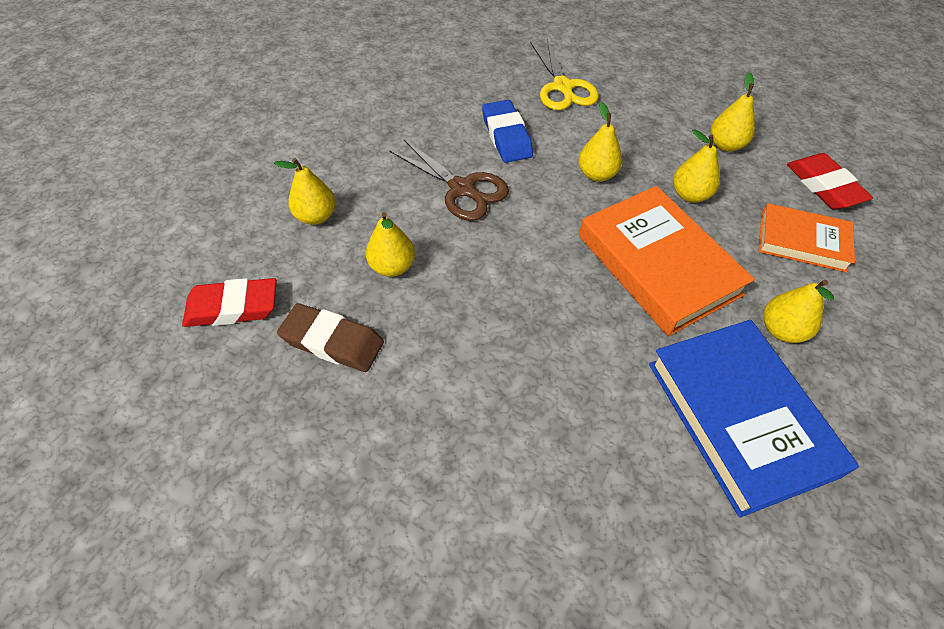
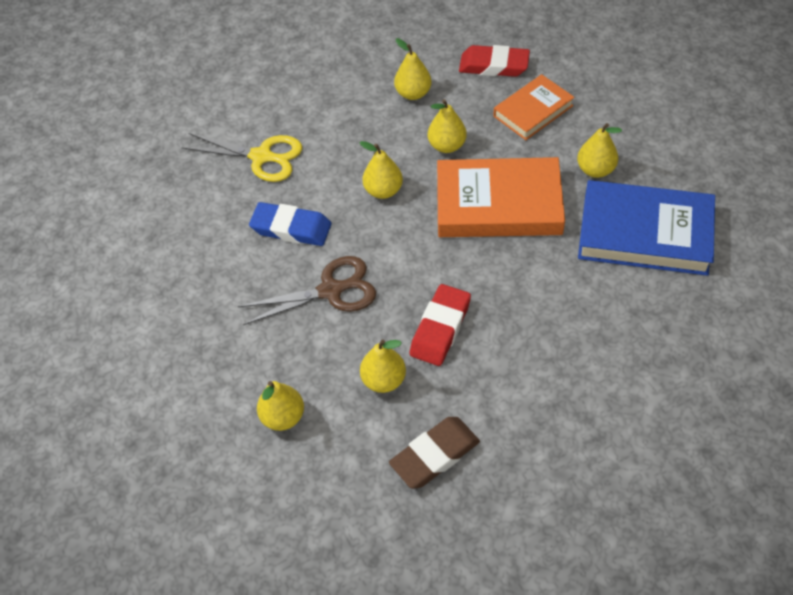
camera: 55 degrees left, 0 degrees up
red eraser [182,278,277,327] -> red eraser moved to [409,284,471,366]

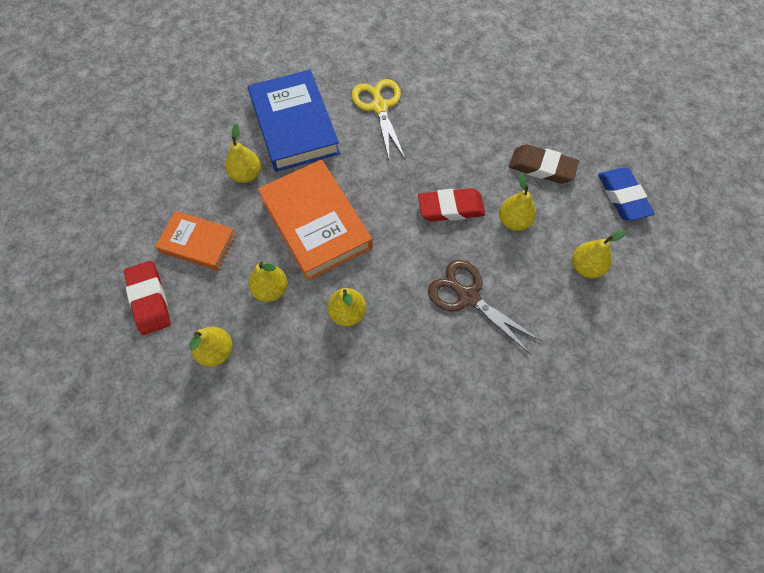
camera: 125 degrees left, 10 degrees up
yellow scissors [181,133,302,182] -> yellow scissors moved to [351,79,406,160]
blue eraser [249,202,331,246] -> blue eraser moved to [598,168,655,221]

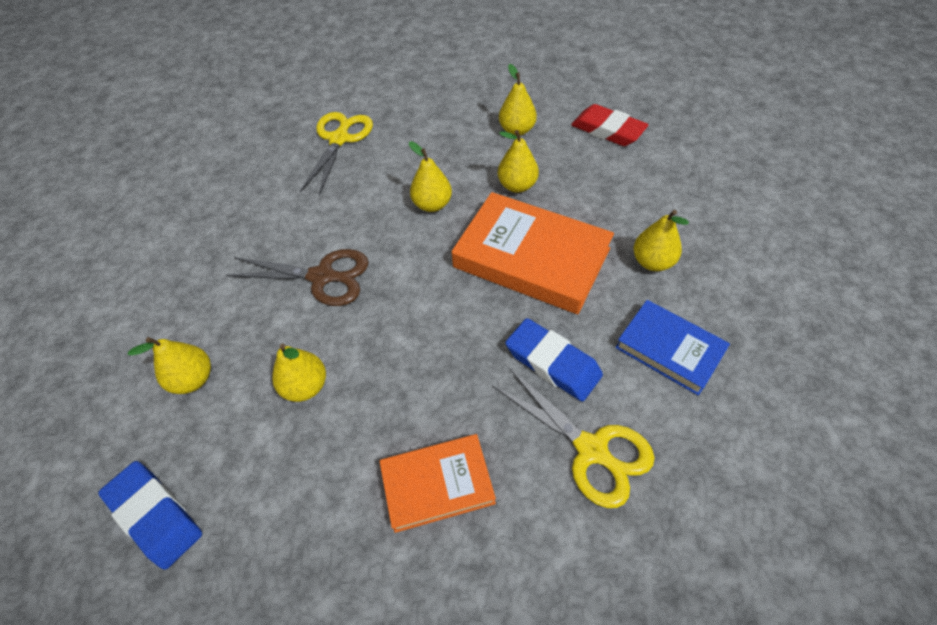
camera: 150 degrees right, 10 degrees down
orange book [155,211,236,270] -> orange book moved to [379,434,496,533]
blue book [248,70,340,172] -> blue book [615,300,730,396], size x0.60
red eraser [418,188,485,222] -> none
brown eraser [509,144,579,184] -> none
none -> yellow scissors [300,112,373,196]
none -> blue eraser [505,318,603,402]

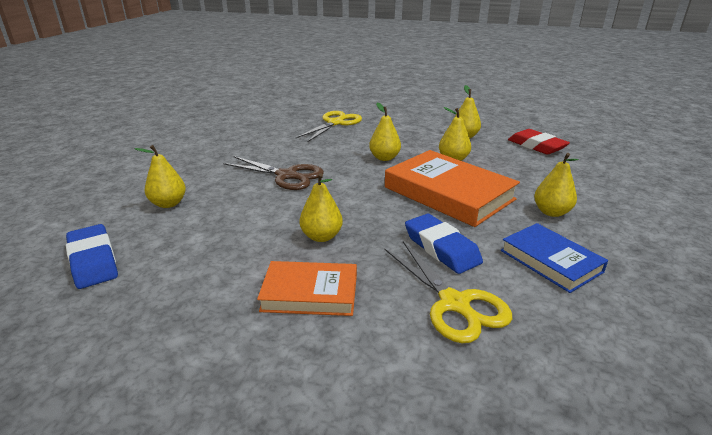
camera: 15 degrees right, 25 degrees down
yellow pear [272,343,326,402] -> yellow pear moved to [300,173,343,242]

